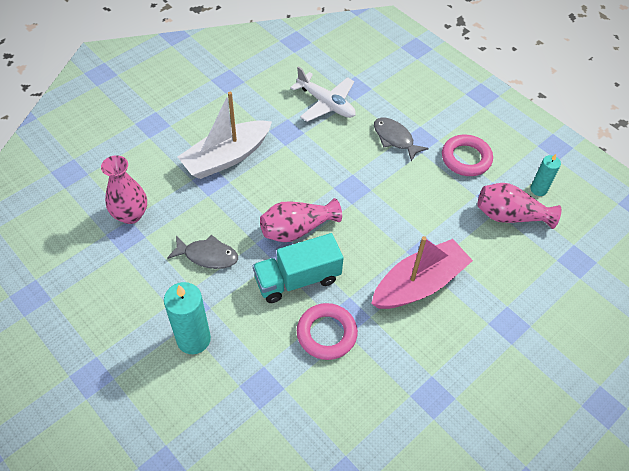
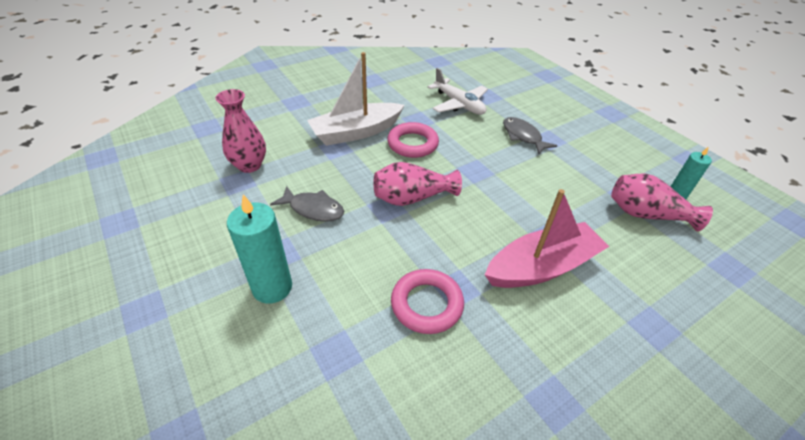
camera: 10 degrees right, 10 degrees down
turquoise truck [253,233,344,303] -> none
pink ring [442,134,493,176] -> pink ring moved to [387,122,439,158]

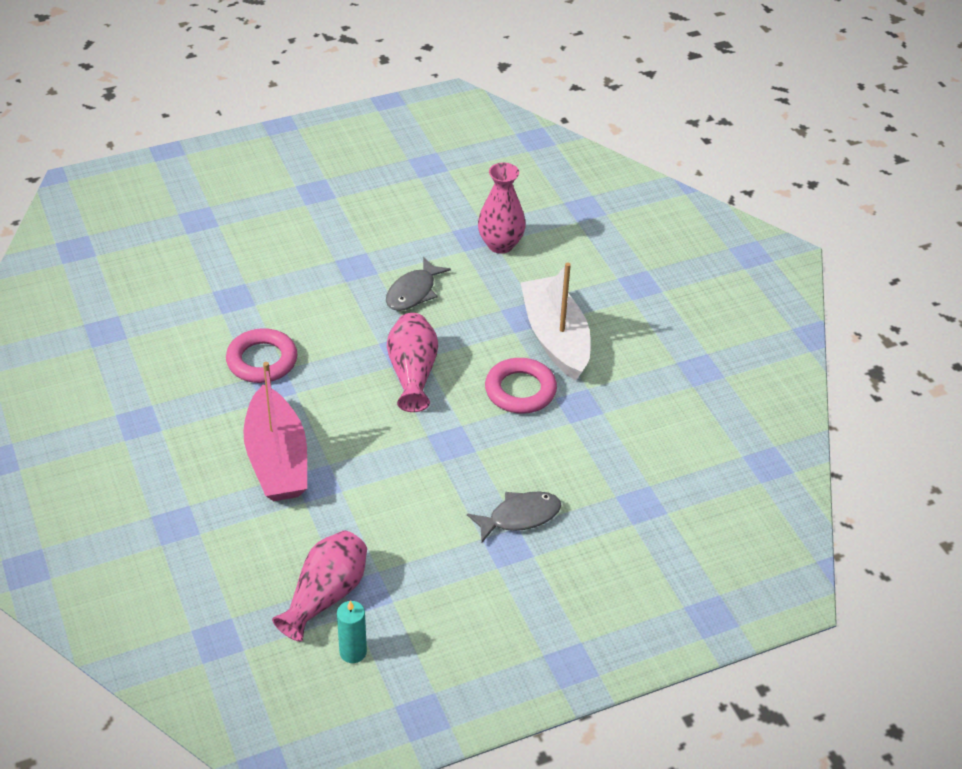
camera: 100 degrees right, 0 degrees up
turquoise candle [227,195,292,304] -> none
white plane [427,68,488,115] -> none

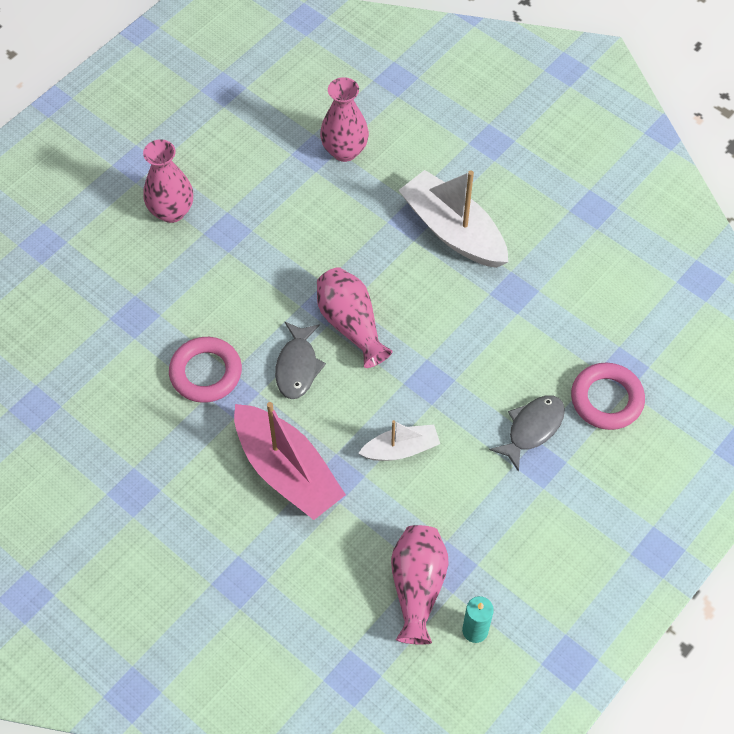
camera: 25 degrees left, 15 degrees up
grey fish [386,257,451,311] -> grey fish moved to [275,322,326,399]
pink ring [485,358,557,414] -> pink ring moved to [571,363,645,430]
none -> pink vase [143,139,193,223]
none -> white boat [358,420,440,461]

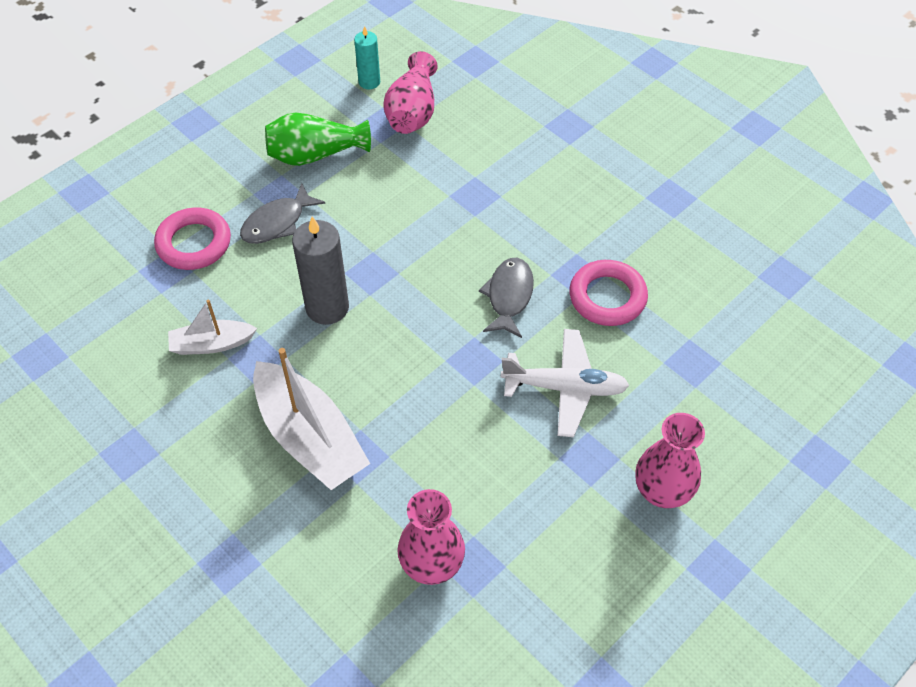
camera: 175 degrees left, 5 degrees down
pink boat [234,402,346,520] -> none
pink vase [317,267,393,368] -> none
white boat [358,420,440,461] -> white boat moved to [168,299,257,355]
none -> green vase [265,112,371,166]
none -> grey candle [292,216,349,325]
none -> white plane [501,329,629,437]

